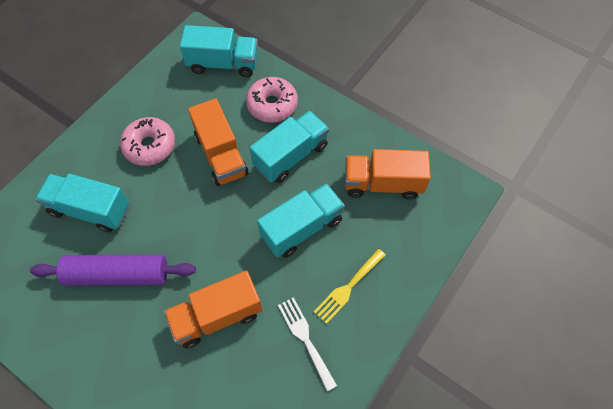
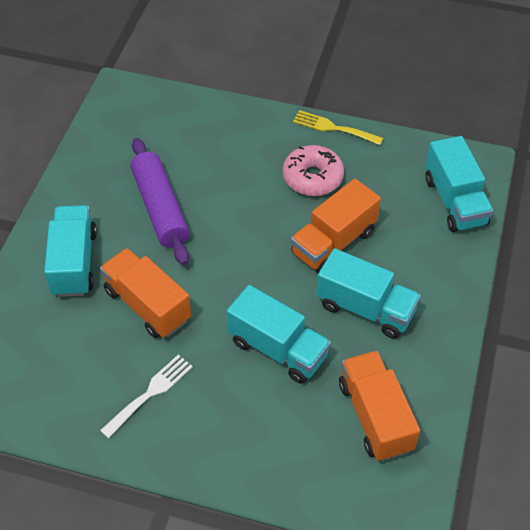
camera: 70 degrees right, 10 degrees down
turquoise truck [35,174,129,232] -> turquoise truck moved to [44,205,97,297]
pink donut [246,77,298,123] -> none
yellow fork [314,249,386,324] -> yellow fork moved to [293,110,383,145]

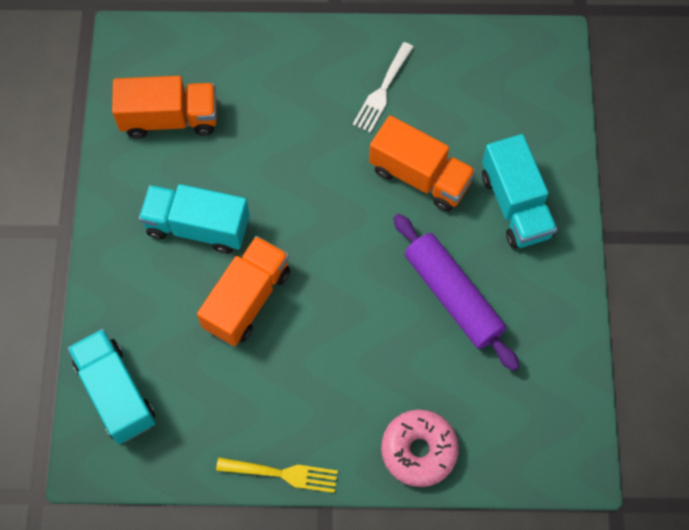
camera: 165 degrees right, 15 degrees up
turquoise truck [227,285,331,384] -> none
pink donut [283,145,344,196] -> pink donut moved to [381,410,459,487]
orange truck [339,351,420,461] -> orange truck turned 60 degrees counterclockwise [112,76,217,138]

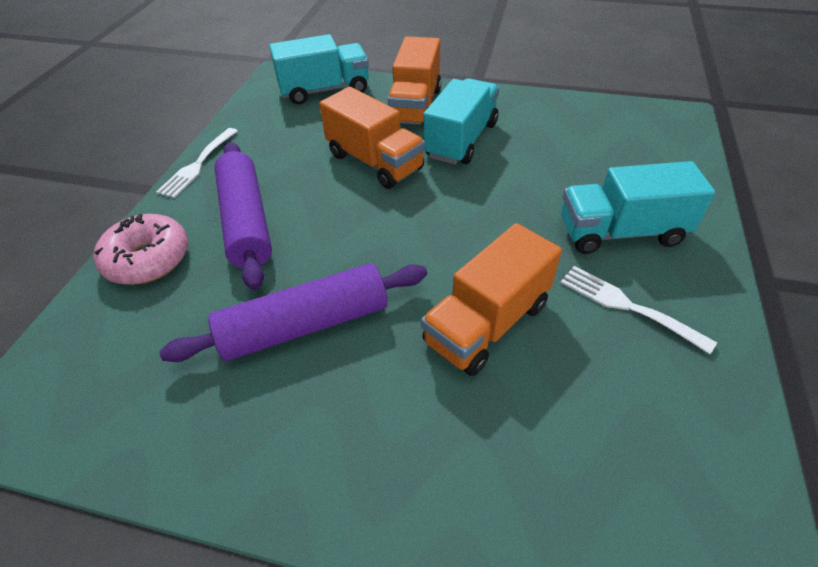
camera: 105 degrees right, 20 degrees down
orange truck [112,76,217,138] -> orange truck moved to [388,36,441,125]
yellow fork [216,458,338,493] -> white fork [156,128,238,198]
turquoise truck [482,134,557,248] -> turquoise truck moved to [561,161,715,254]
none -> purple rolling pin [215,142,272,290]

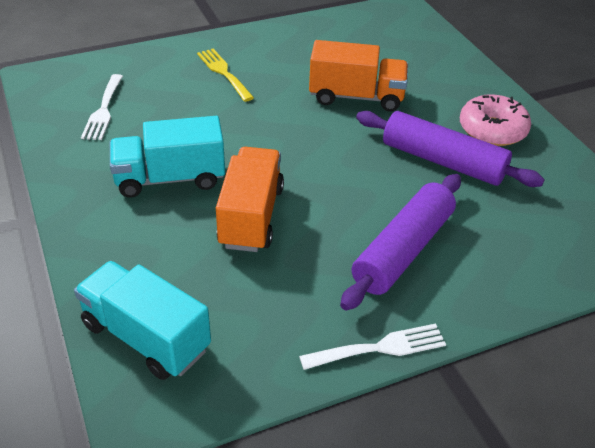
camera: 130 degrees left, 5 degrees down
pink donut [94,214,188,285] -> pink donut moved to [460,94,531,146]
orange truck [388,36,441,125] -> none
turquoise truck [561,161,715,254] -> yellow fork [197,49,254,102]
white fork [561,266,717,354] -> white fork moved to [81,74,123,140]

